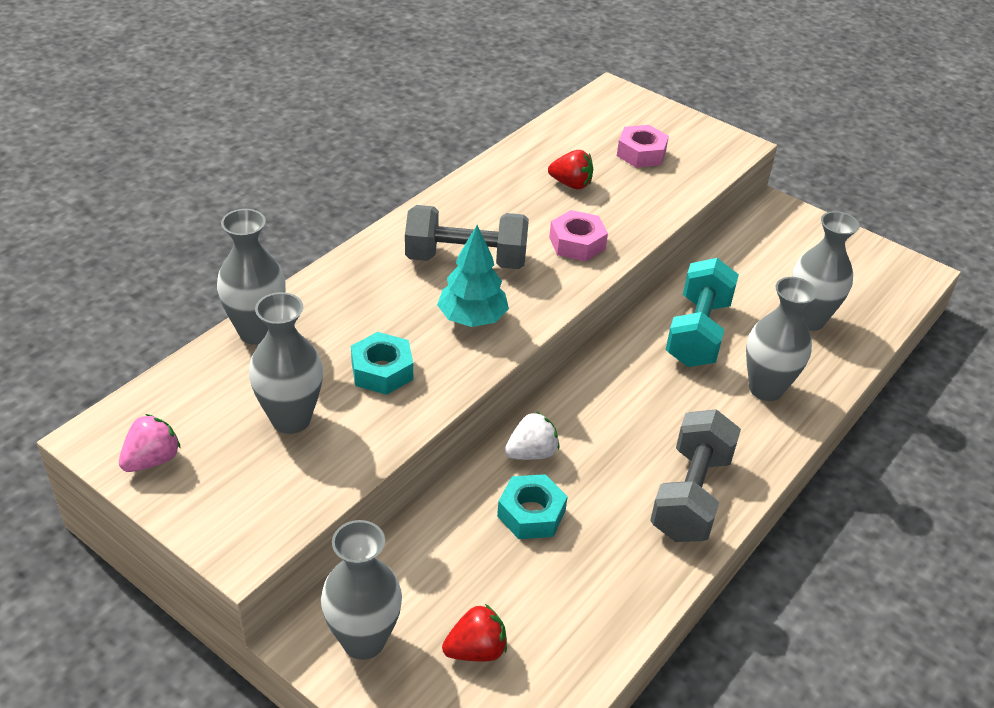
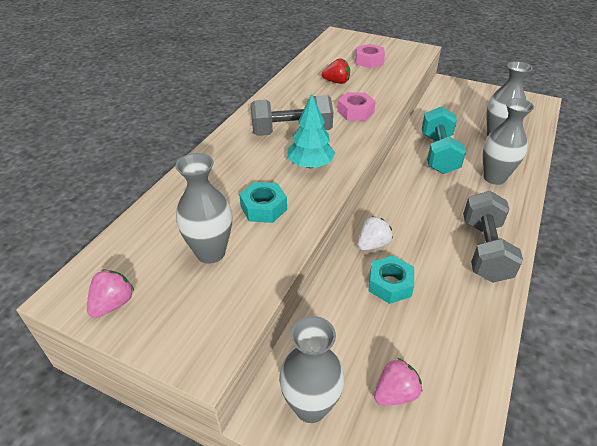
camera: 10 degrees left, 0 degrees up
grey vase [217,209,286,345] -> none
red strawberry [442,604,507,662] -> pink strawberry [374,358,422,406]

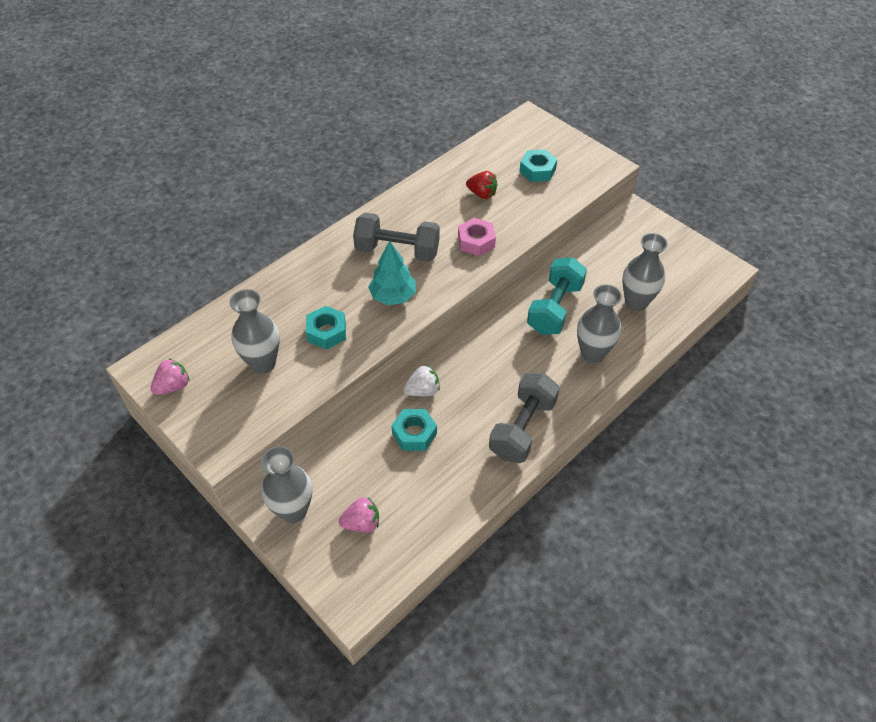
camera: 20 degrees right, 10 degrees up
pink nut [356,44,385,68] -> turquoise nut [519,149,557,182]

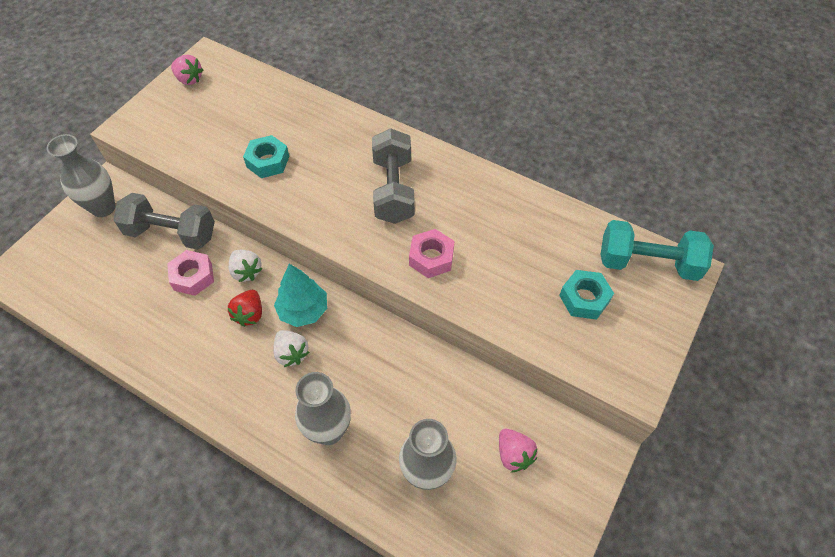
camera: 75 degrees right, 5 degrees up
grey vase [229,289,280,374] -> none
pink strawberry [339,497,379,532] -> pink strawberry moved to [499,429,537,472]
turquoise tree [368,240,416,305] -> turquoise tree moved to [274,264,327,327]
turquoise nut [391,409,437,451] -> pink nut [167,250,214,296]
red strawberry [466,171,498,199] -> red strawberry moved to [228,290,262,327]
grey dumbbell [489,373,560,463] -> grey dumbbell moved to [113,193,215,250]
turquoise dumbbell [527,257,587,335] -> turquoise dumbbell moved to [601,220,714,281]
none -> white strawberry [273,330,309,367]

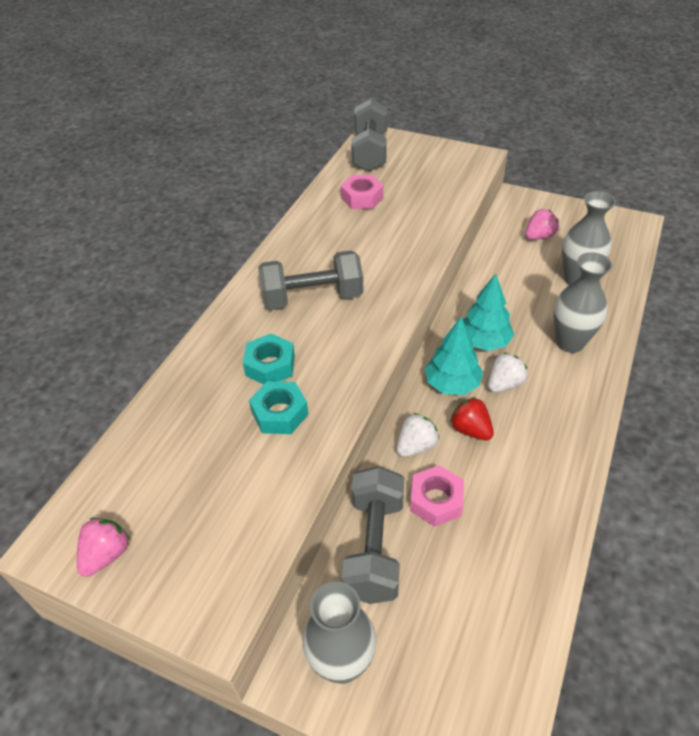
camera: 95 degrees left, 10 degrees down
red strawberry [228,290,262,327] -> red strawberry turned 135 degrees counterclockwise [450,397,494,440]
pink nut [409,229,454,278] -> pink nut moved to [341,175,384,209]
turquoise nut [559,270,614,320] -> turquoise nut moved to [243,333,295,385]
turquoise dumbbell [601,220,714,281] -> grey dumbbell [351,99,387,171]
none -> turquoise tree [463,274,514,351]

